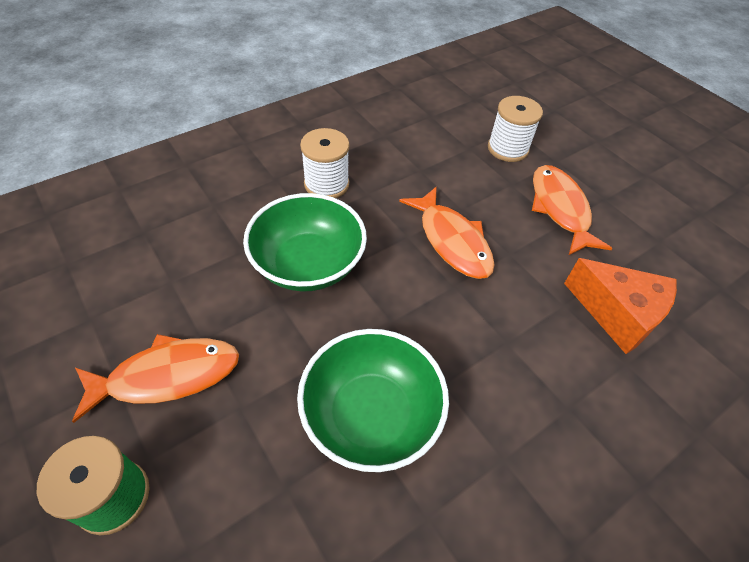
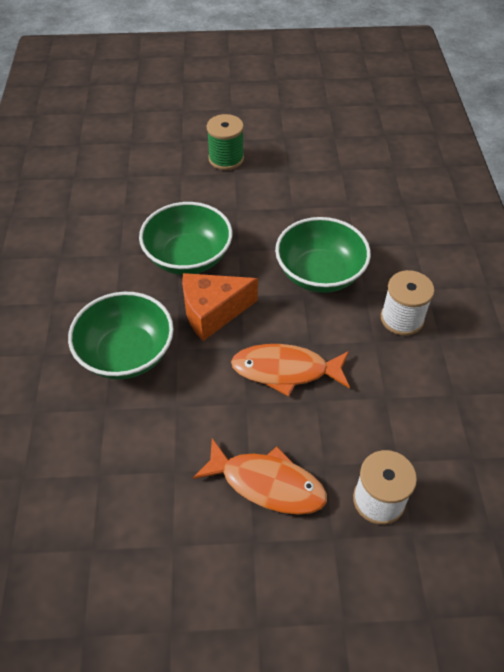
camera: 125 degrees right, 0 degrees up
orange fish [72,334,239,423] -> none
orange cheese [564,258,677,354] -> orange cheese moved to [182,273,258,341]
none -> green bowl [68,292,174,379]

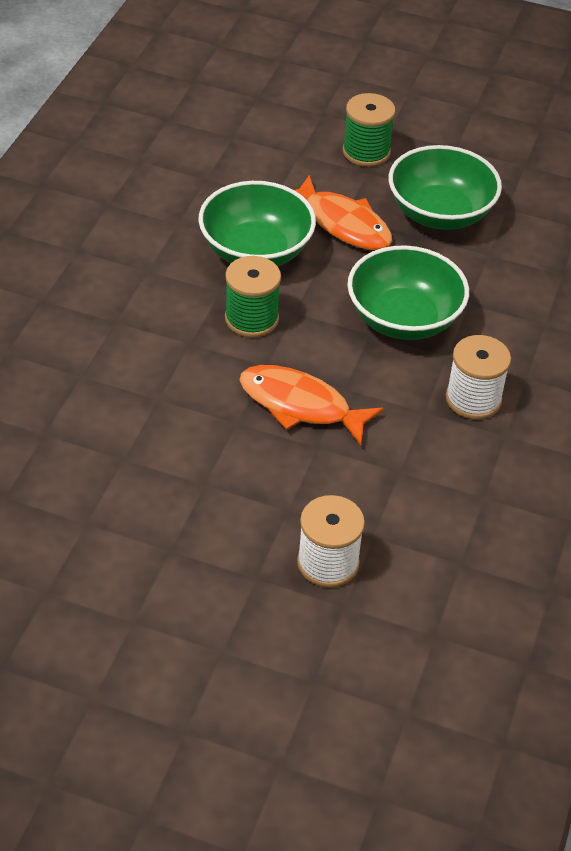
camera: 20 degrees right, 5 degrees down
green bowl [68,292,174,379] -> green bowl moved to [389,145,502,230]
orange cheese [182,273,258,341] -> green spool [225,256,281,338]
orange fish [193,438,327,515] -> orange fish moved to [295,175,392,250]

